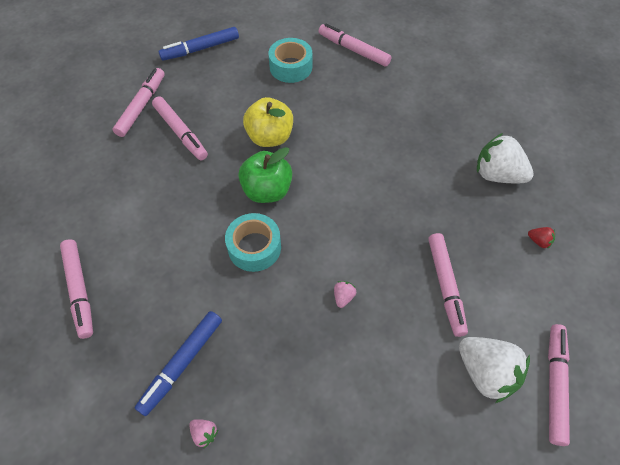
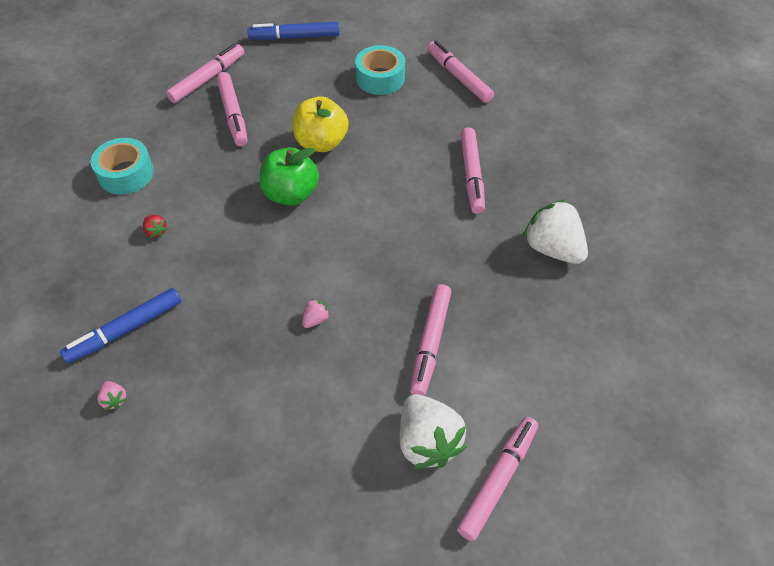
camera: 20 degrees right, 5 degrees down
pink marker [60,239,93,339] -> pink marker moved to [461,127,485,214]
turquoise tape [225,213,281,272] -> turquoise tape moved to [91,138,154,195]
red strawberry [528,227,555,249] -> red strawberry moved to [143,215,168,238]

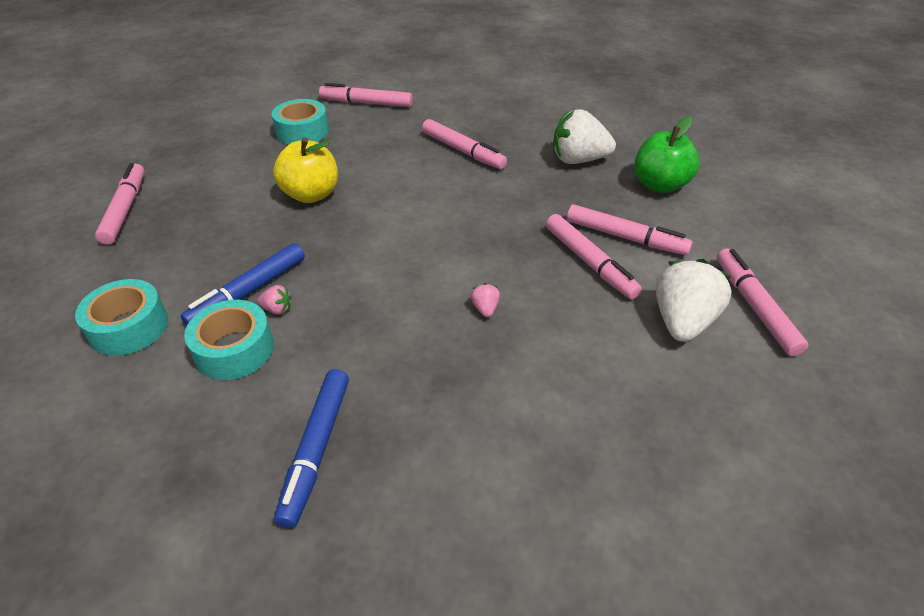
camera: 45 degrees left, 10 degrees down
pink strawberry [97,381,127,410] -> pink strawberry moved to [257,285,292,314]
red strawberry [143,215,168,238] -> turquoise tape [184,300,274,380]
pink marker [217,72,248,146] -> pink marker moved to [567,204,693,255]
blue marker [247,22,340,40] -> blue marker moved to [181,243,305,326]
green apple [260,147,319,206] -> green apple moved to [634,116,699,193]
white strawberry [399,394,466,469] -> white strawberry turned 90 degrees counterclockwise [656,259,732,342]

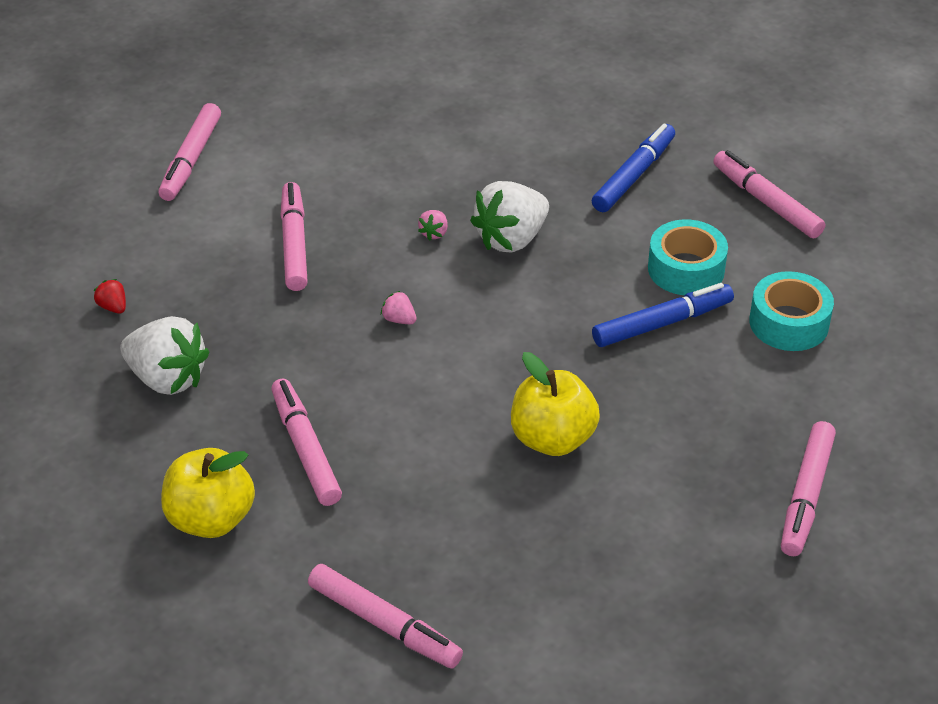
camera: 155 degrees left, 0 degrees up
pink strawberry [257,285,292,314] -> pink strawberry moved to [381,291,417,324]
turquoise tape [272,99,329,145] -> none
pink marker [567,204,693,255] -> pink marker moved to [713,150,825,238]
green apple [634,116,699,193] -> red strawberry [94,279,126,314]
white strawberry [656,259,732,342] -> white strawberry moved to [470,181,549,253]
none -> yellow apple [161,448,255,538]

